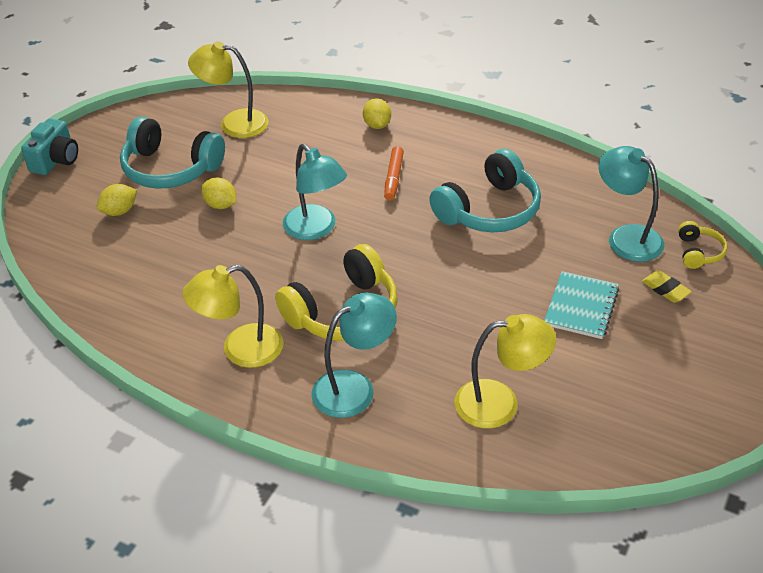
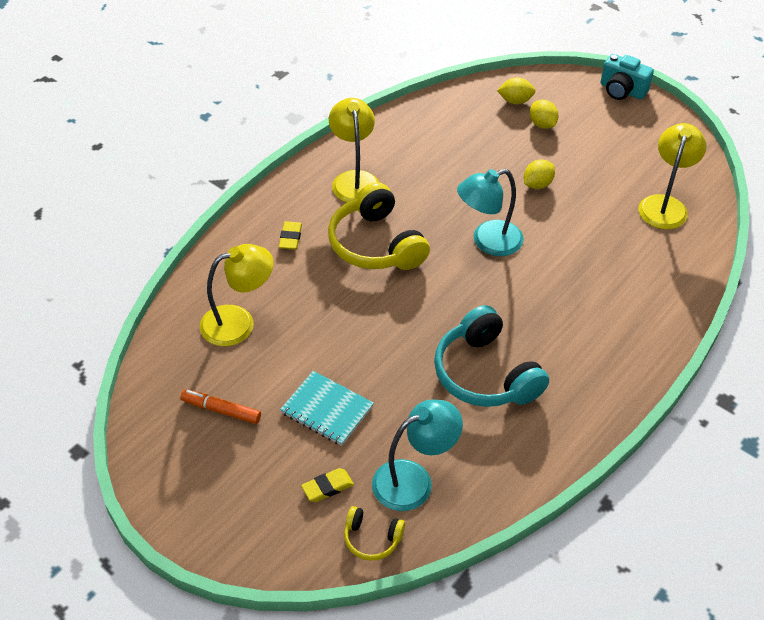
camera: 100 degrees right, 5 degrees up
turquoise headphones [120,117,225,189] -> none
turquoise lamp [311,293,397,418] -> yellow eraser [279,221,302,250]
yellow lemon [363,98,391,129] -> yellow lemon moved to [497,77,536,104]
orange marker [384,146,404,201] -> orange marker moved to [180,389,261,424]
yellow lamp [455,314,557,429] -> yellow lamp turned 120 degrees counterclockwise [199,244,273,346]

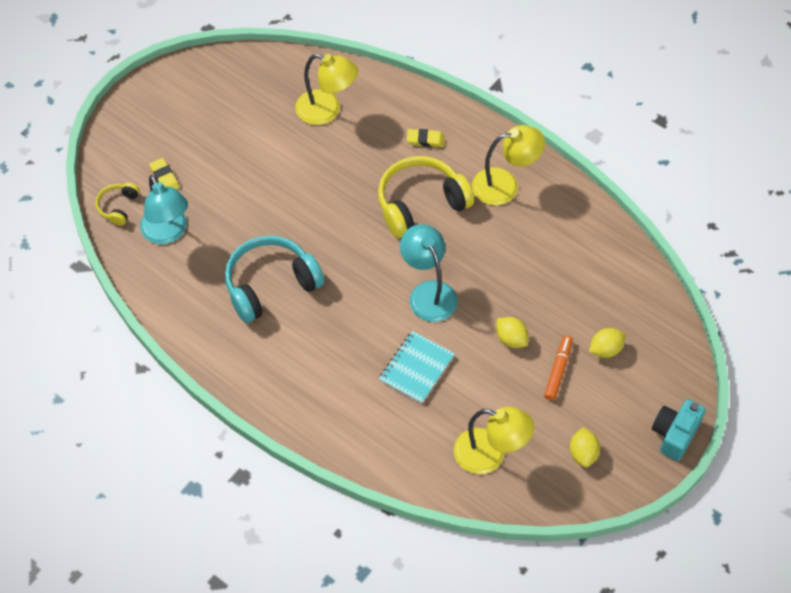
camera: 90 degrees right, 10 degrees up
orange marker [180,389,261,424] -> orange marker moved to [544,335,573,401]
yellow lamp [199,244,273,346] -> yellow lamp turned 45 degrees counterclockwise [296,54,358,125]
turquoise notebook [280,371,374,446] -> turquoise notebook moved to [379,331,455,404]
yellow lemon [497,77,536,104] -> yellow lemon moved to [570,427,600,468]

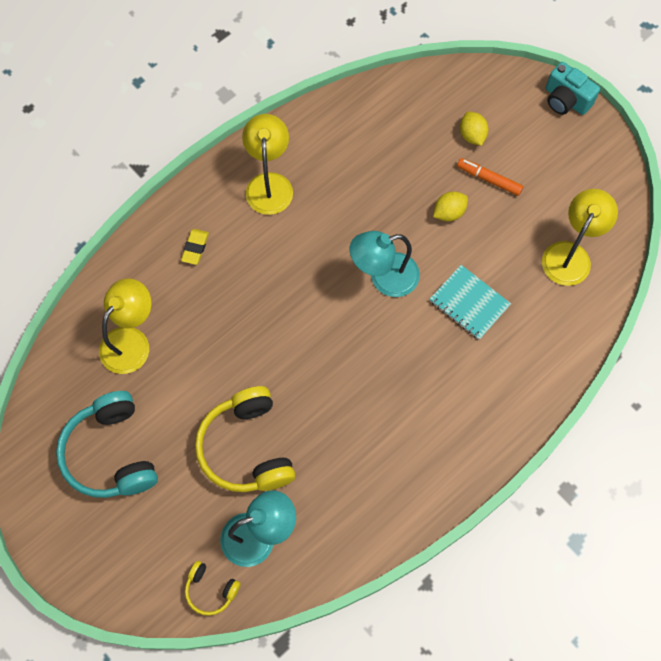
camera: 80 degrees left, 10 degrees up
yellow eraser [149,158,180,190] -> none
turquoise headphones [225,236,324,323] -> turquoise headphones moved to [56,391,158,498]
yellow headphones [378,156,474,238] -> yellow headphones moved to [195,386,296,492]
yellow lemon [570,427,600,468] -> none

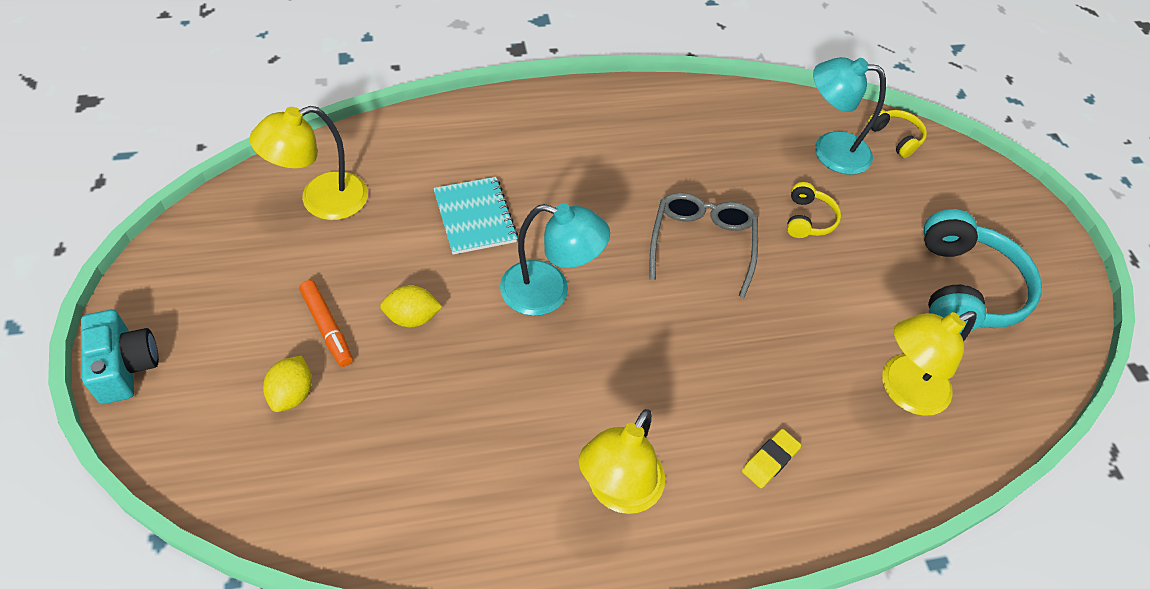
camera: 155 degrees left, 15 degrees down
yellow headphones [195,386,296,492] -> yellow headphones [787,182,841,238], size x0.49
none -> grey glasses [649,192,758,298]

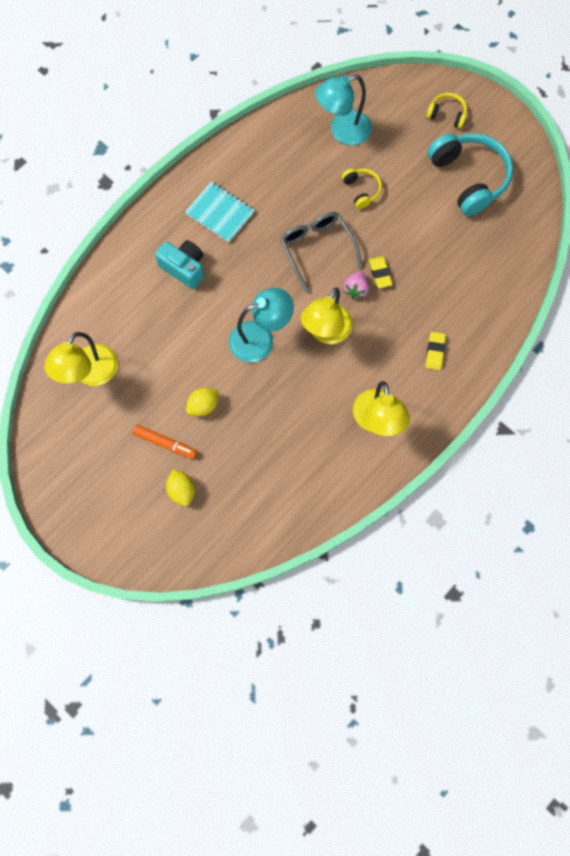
camera: 30 degrees left, 20 degrees up
turquoise camera [81,310,159,404] -> turquoise camera moved to [155,240,204,289]
turquoise notebook [433,177,518,255] -> turquoise notebook moved to [185,181,255,243]
yellow headphones [867,109,927,158] -> yellow headphones moved to [426,93,467,129]
yellow lamp [882,311,977,416] -> yellow lamp moved to [301,287,353,344]
none -> pink strawberry [344,271,369,299]
none -> yellow eraser [369,256,393,288]

